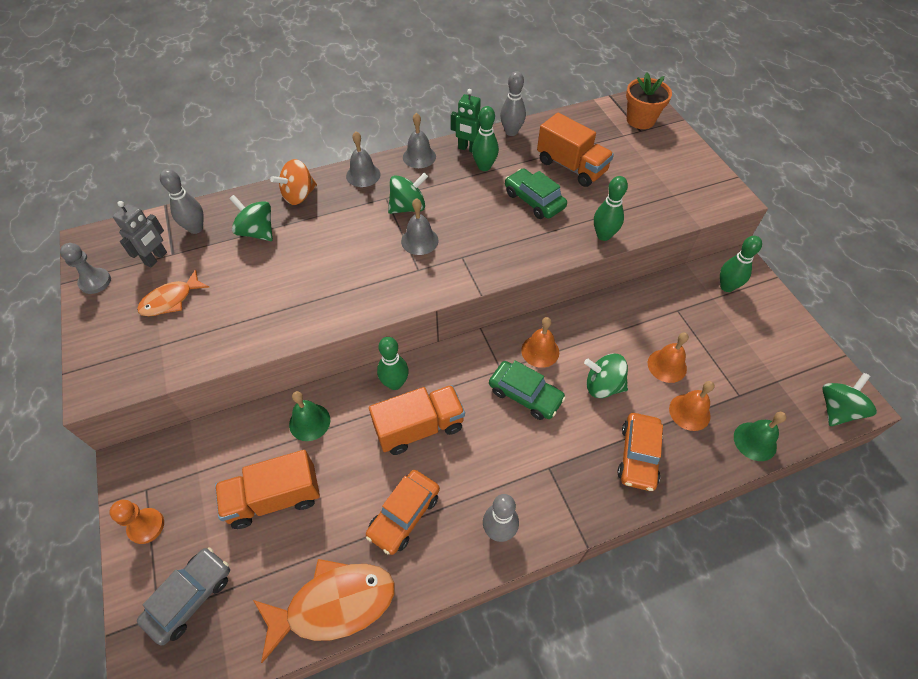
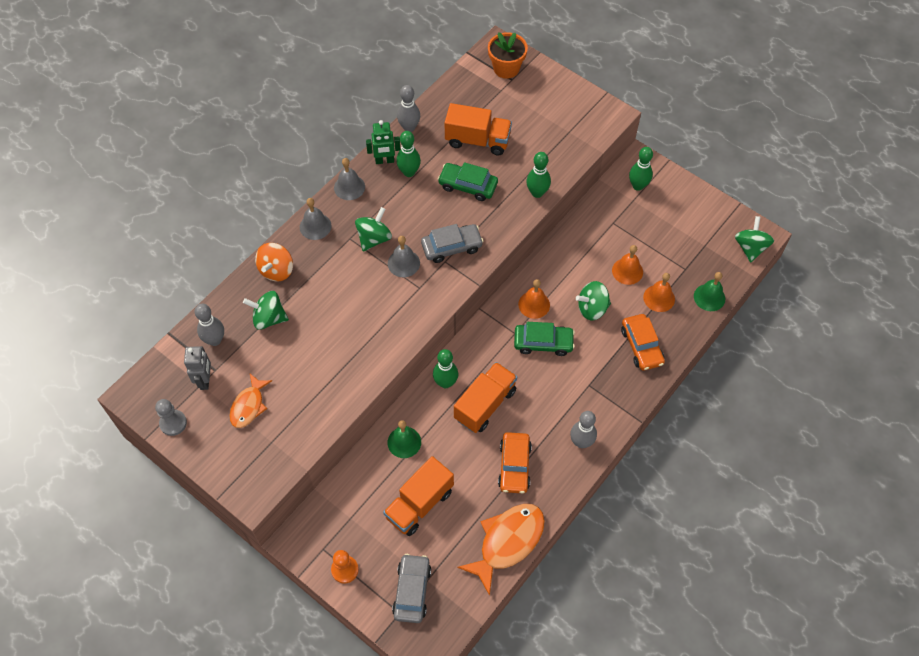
camera: 30 degrees left, 5 degrees up
none -> grey car [421,224,484,263]

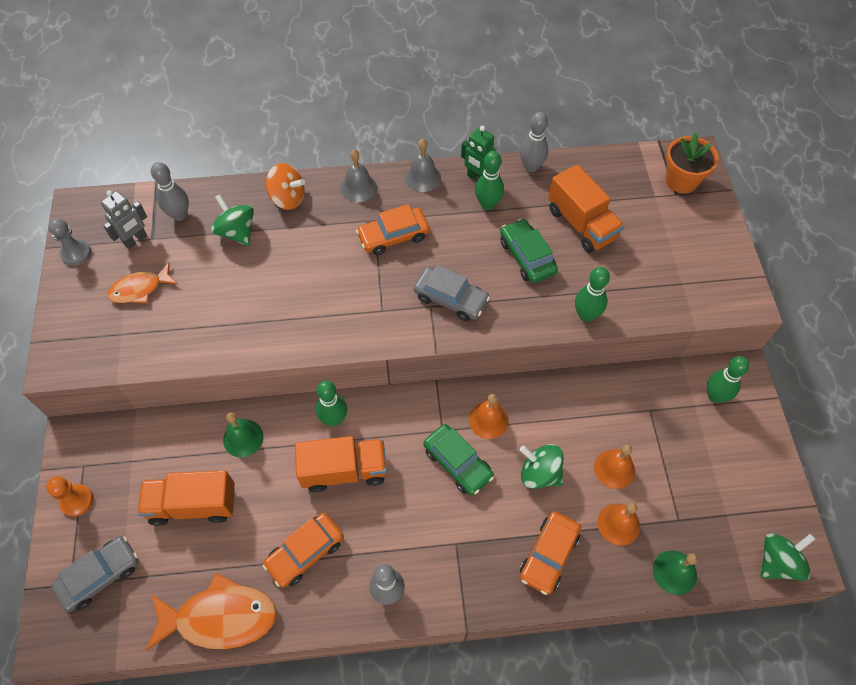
camera: 45 degrees right, 0 degrees up
orange spinning top [255,243,293,281] -> orange spinning top turned 135 degrees counterclockwise [266,163,305,210]
green spinning top [355,207,392,252] -> orange car [356,204,430,255]
grey bell [388,236,420,277] -> none

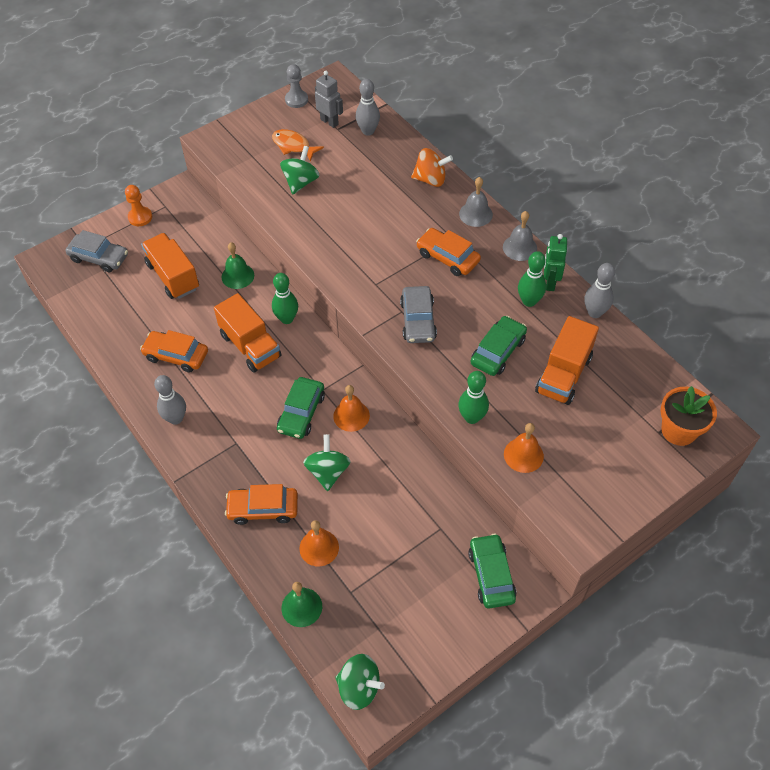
camera: 60 degrees right, 5 degrees down
grey robot [101,190,147,249] -> grey robot turned 150 degrees counterclockwise [315,71,343,128]
orange fish [145,573,277,651] -> none
green spinning top [211,194,254,246] -> green spinning top moved to [280,146,320,194]
orange spinning top [266,163,305,210] -> orange spinning top turned 75 degrees counterclockwise [411,148,453,187]
orange bell [594,444,635,489] -> orange bell moved to [504,423,544,473]
green bowling pin [707,356,750,403] -> green car [468,533,517,609]

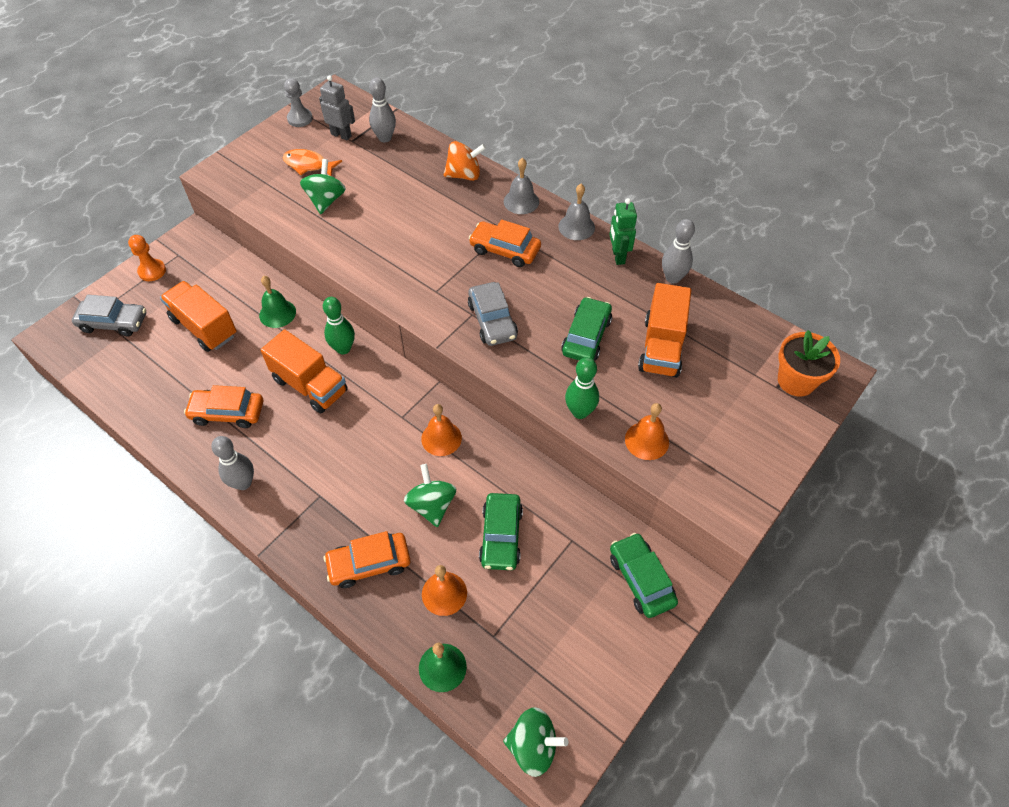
camera: 15 degrees left, 0 degrees up
green car [277,377,325,439] -> green car moved to [479,493,523,570]
green bowling pin [518,251,546,307] -> none

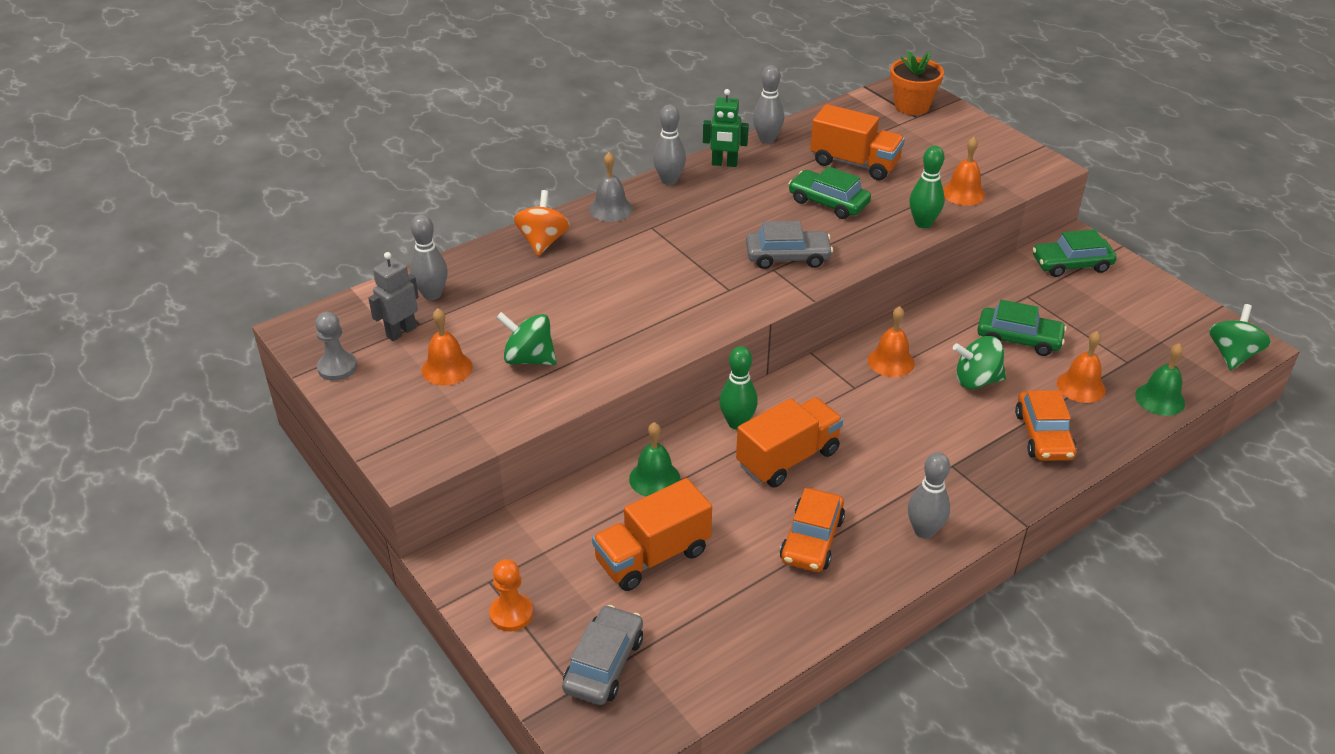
camera: 75 degrees left, 15 degrees down
orange fish [283,149,342,176] -> orange bell [422,308,473,386]
orange car [469,220,541,267] -> none
grey bell [558,184,595,240] -> grey bowling pin [653,104,686,185]

